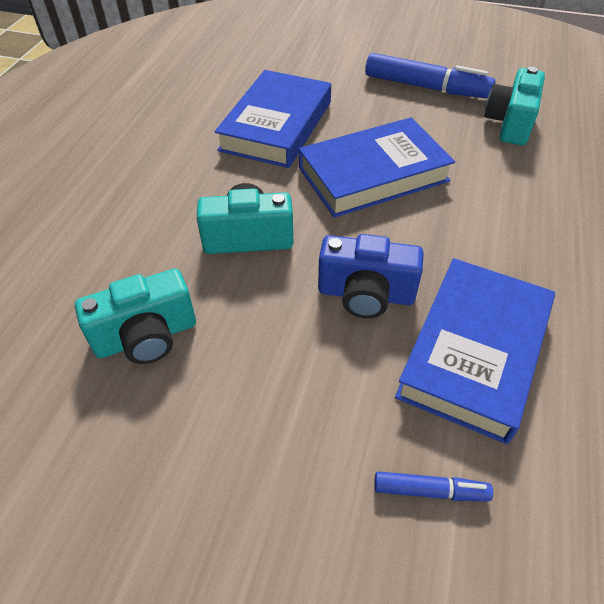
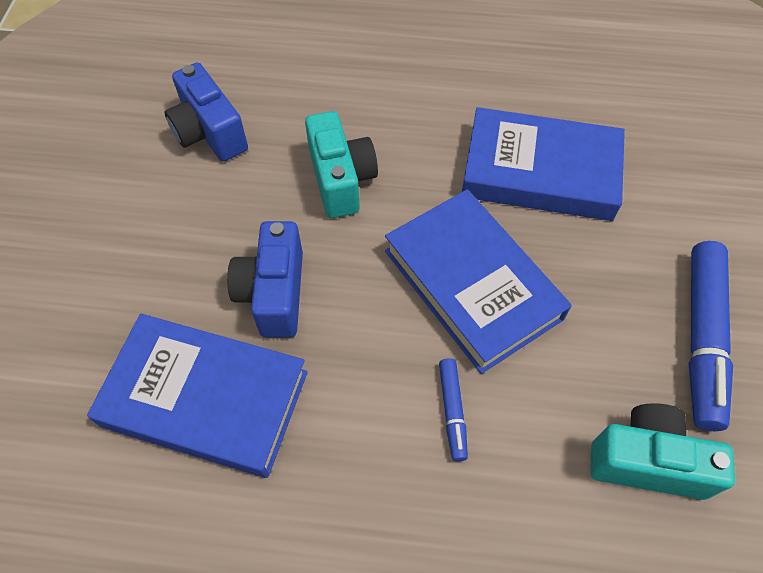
camera: 80 degrees right, 10 degrees up
turquoise camera [75,269,196,364] -> blue camera [165,63,248,161]
blue marker [374,471,493,501] -> blue marker moved to [439,358,468,462]

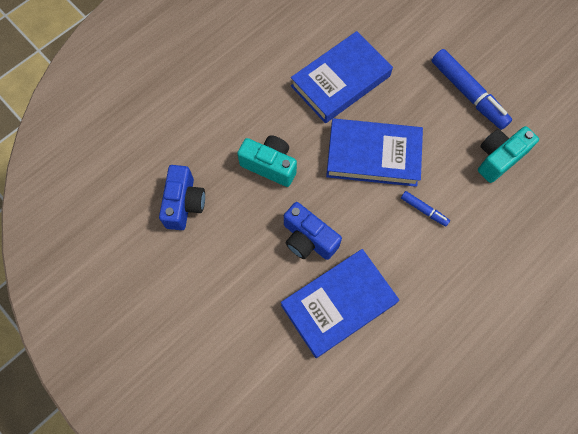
camera: 50 degrees left, 10 degrees up
blue camera [165,63,248,161] -> blue camera turned 90 degrees counterclockwise [159,165,205,230]

